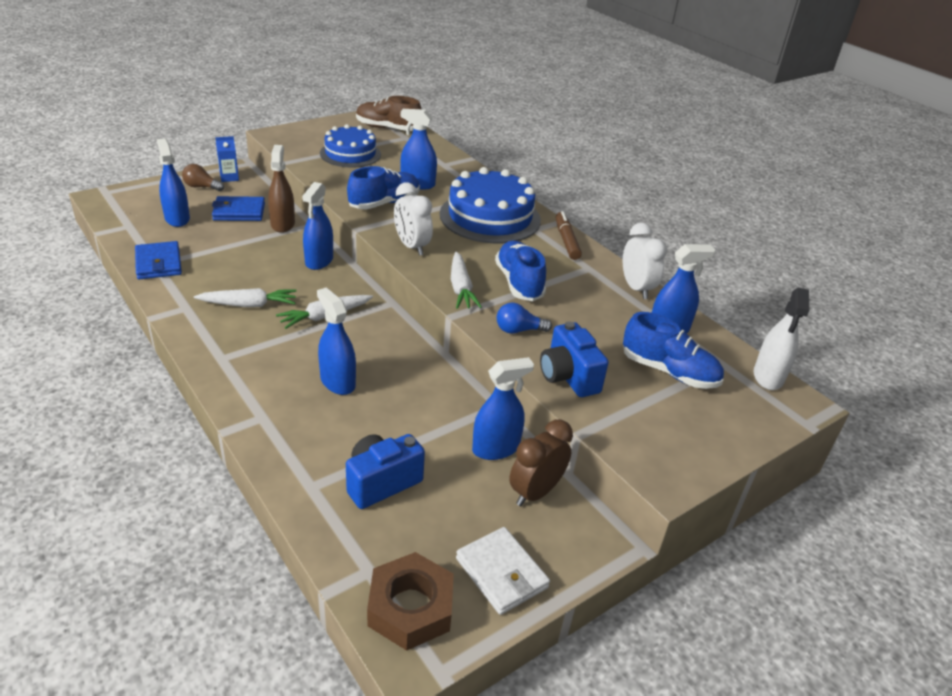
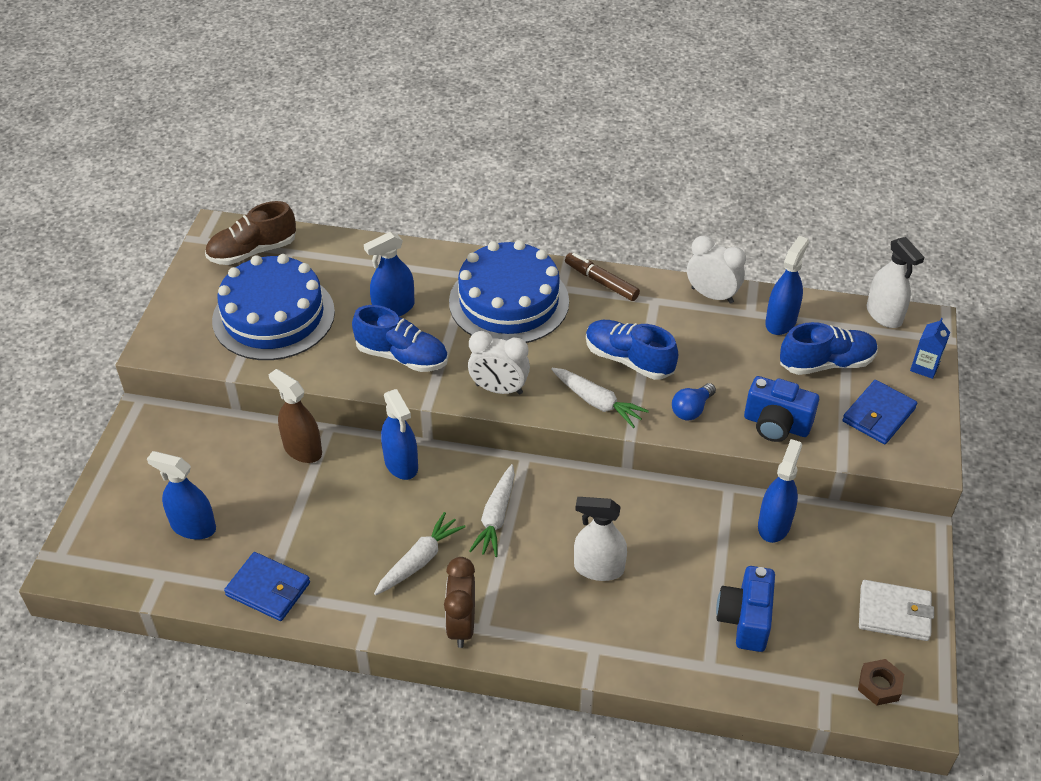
camera: 40 degrees left, 10 degrees up
brown light bulb [182,164,224,191] -> none
blue wallet [212,196,265,221] -> blue wallet moved to [842,380,917,444]
blue carton [215,136,239,182] -> blue carton moved to [910,318,950,379]
blue spray bottle [317,288,356,395] -> white spray bottle [574,497,627,581]
blue cake [320,124,381,168] -> blue cake [212,254,335,360], size x1.50
blue shoe [347,166,420,209] -> blue shoe turned 105 degrees clockwise [352,305,448,372]
brown nut [367,552,454,651] -> brown nut [858,659,904,706], size x0.57
brown clock [509,419,573,506] -> brown clock moved to [444,557,475,648]

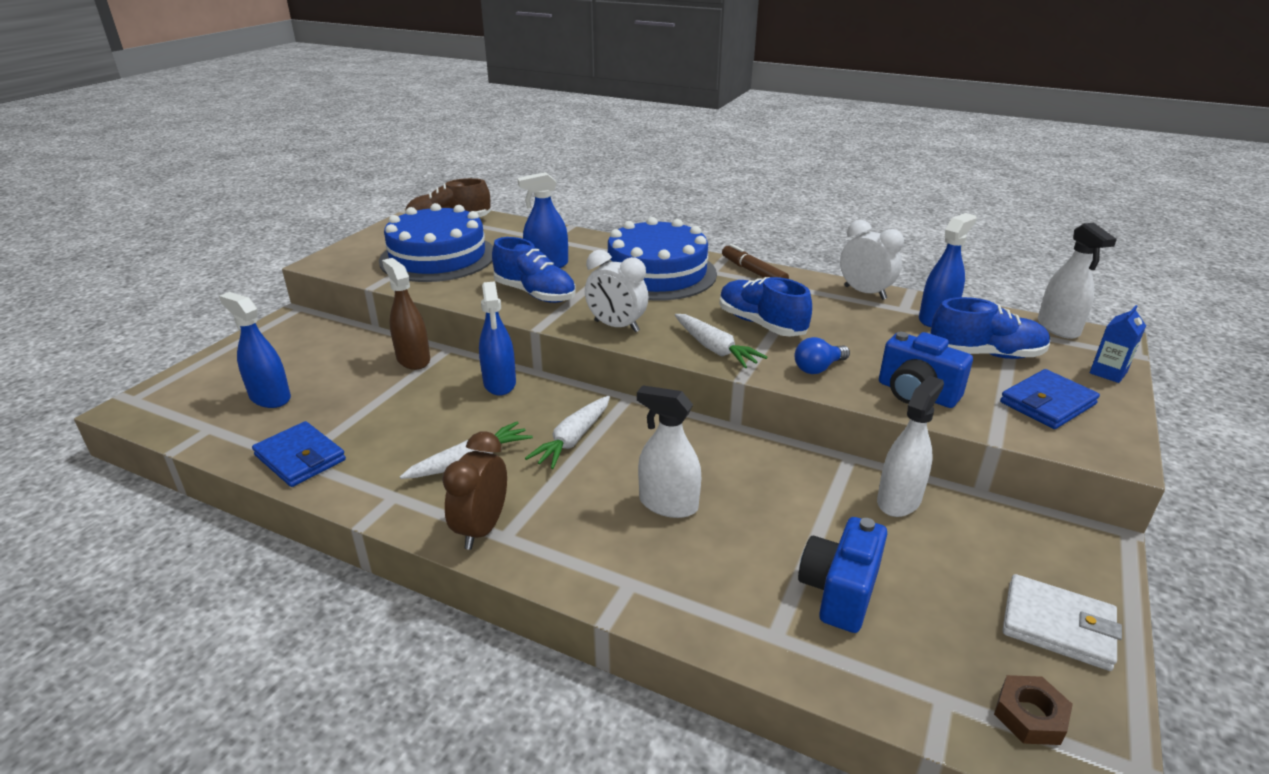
camera: 15 degrees right, 15 degrees down
blue spray bottle [758,439,802,543] -> white spray bottle [877,375,944,517]

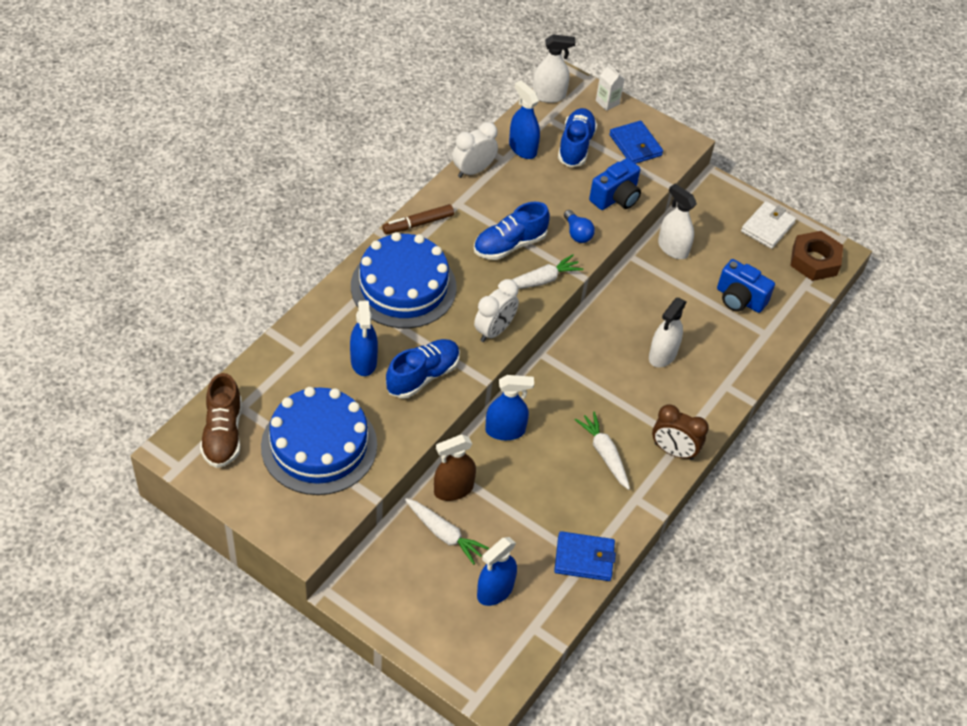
camera: 85 degrees left, 20 degrees up
blue wallet [252,421,346,487] -> blue wallet turned 45 degrees clockwise [554,531,616,581]
white carrot [525,396,610,469] -> white carrot moved to [405,498,489,565]
brown nut [994,675,1073,745] -> brown nut [790,231,843,281], size x1.74
blue carton [1090,305,1146,383] -> white carton [596,64,625,111]

